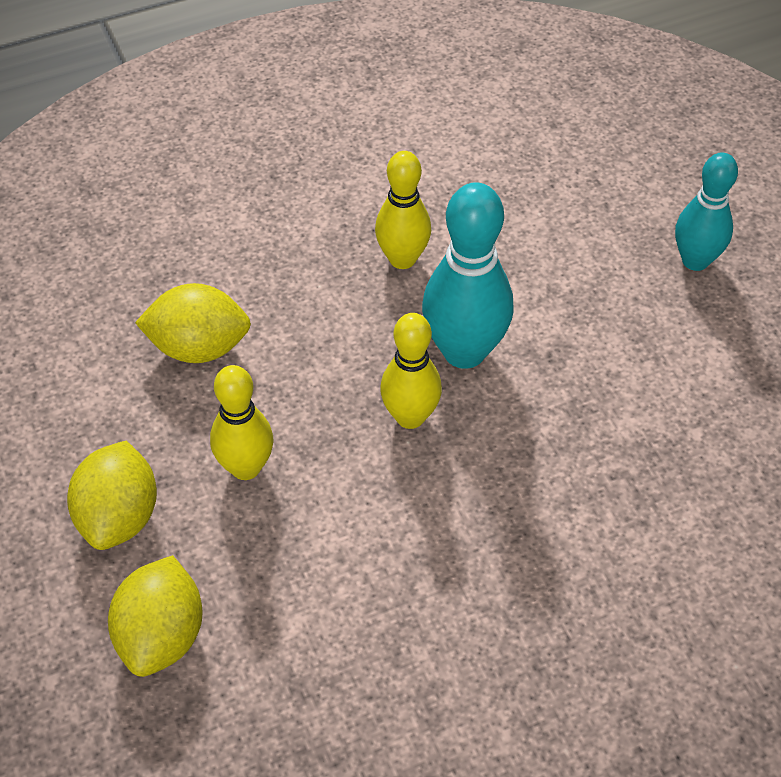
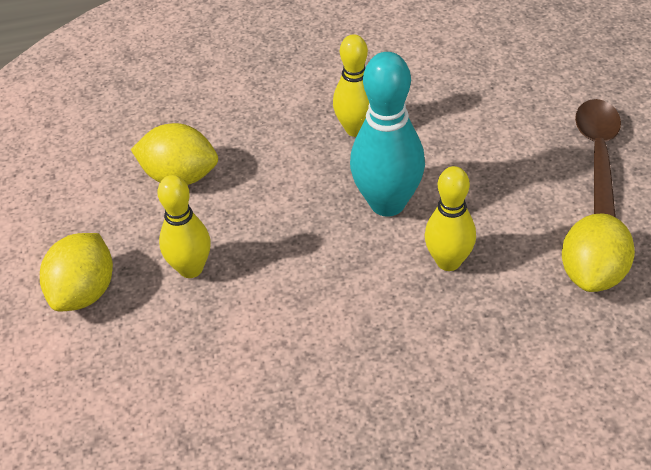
camera: 15 degrees right, 5 degrees down
yellow lemon [108,555,202,677] -> yellow lemon moved to [562,213,635,292]
yellow bowling pin [380,313,442,429] -> yellow bowling pin moved to [425,166,476,271]
turquoise bowling pin [675,152,738,271] -> brown spoon [575,99,621,217]

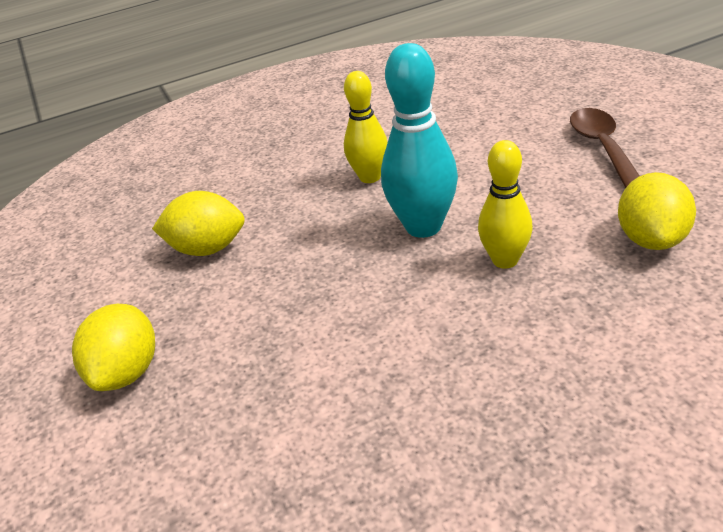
camera: 10 degrees left, 10 degrees down
yellow bowling pin [158,175,211,278] -> none

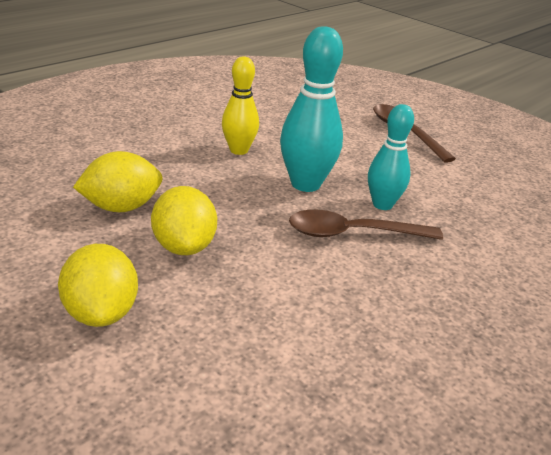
camera: 30 degrees left, 5 degrees down
yellow bowling pin [478,140,533,269] -> turquoise bowling pin [368,104,414,210]
yellow lemon [618,172,696,250] -> yellow lemon moved to [151,186,217,255]
none -> brown spoon [289,210,443,240]

